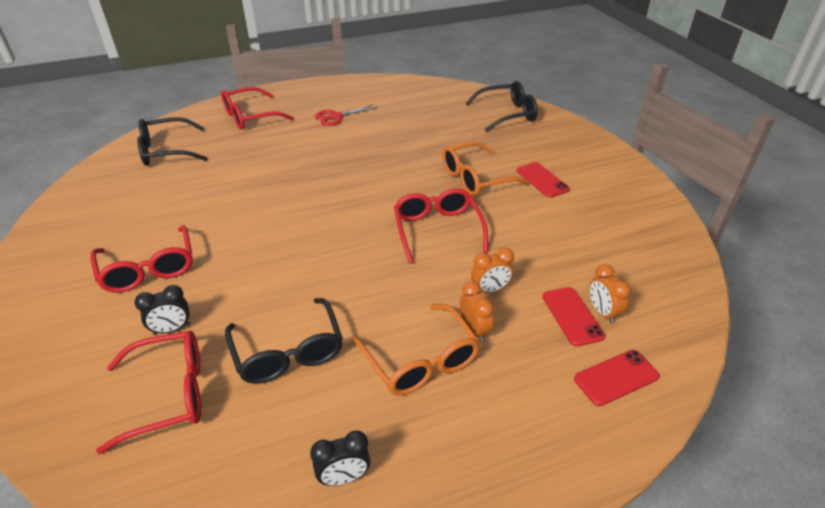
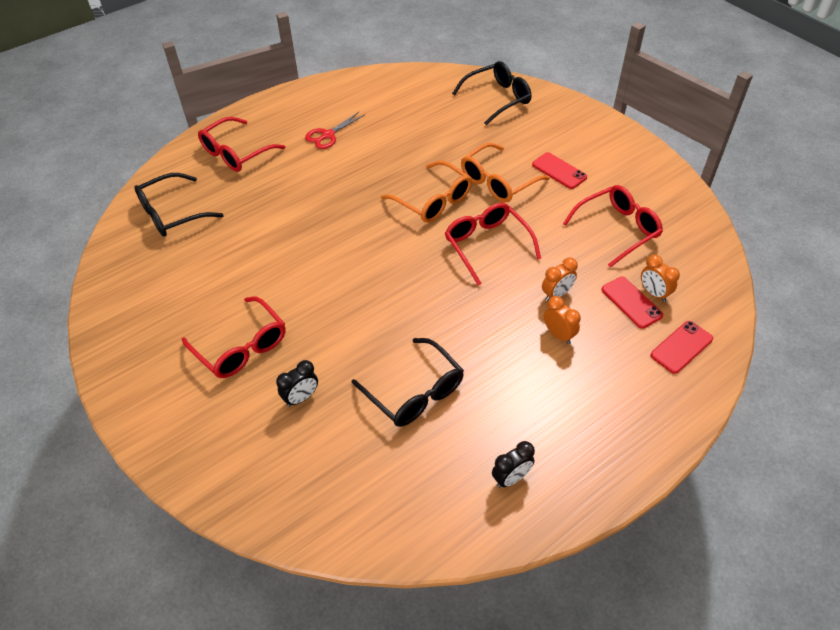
camera: 15 degrees left, 10 degrees up
red glasses [96,331,201,454] -> red glasses moved to [563,185,663,268]
orange glasses [353,304,480,395] -> orange glasses moved to [381,161,472,223]

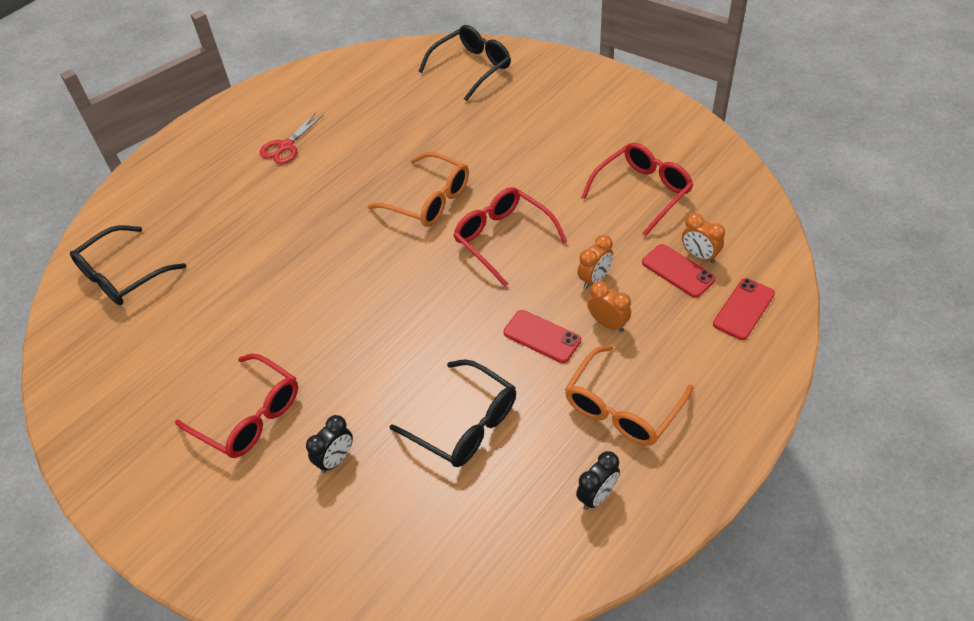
camera: 10 degrees left, 0 degrees up
red glasses [198,117,286,172] -> none
orange glasses [461,143,550,203] -> orange glasses moved to [565,345,693,445]
red phone [532,152,587,189] -> red phone moved to [503,310,581,363]

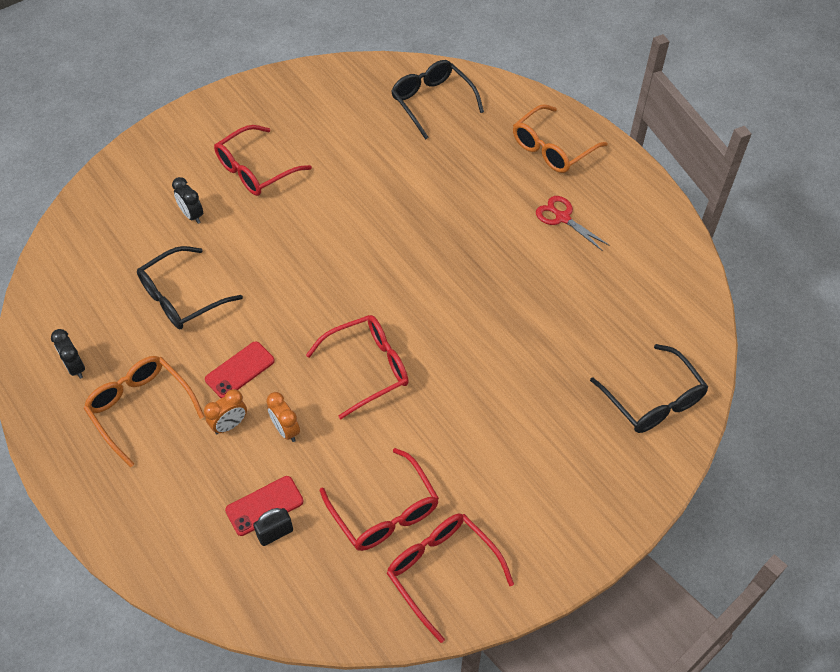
camera: 100 degrees right, 5 degrees up
orange glasses [368,152,469,227] -> orange glasses moved to [513,104,607,173]
orange clock [682,213,725,263] -> black padlock [253,508,293,546]
red phone [713,278,775,340] -> none
none -> red glasses [387,514,514,643]

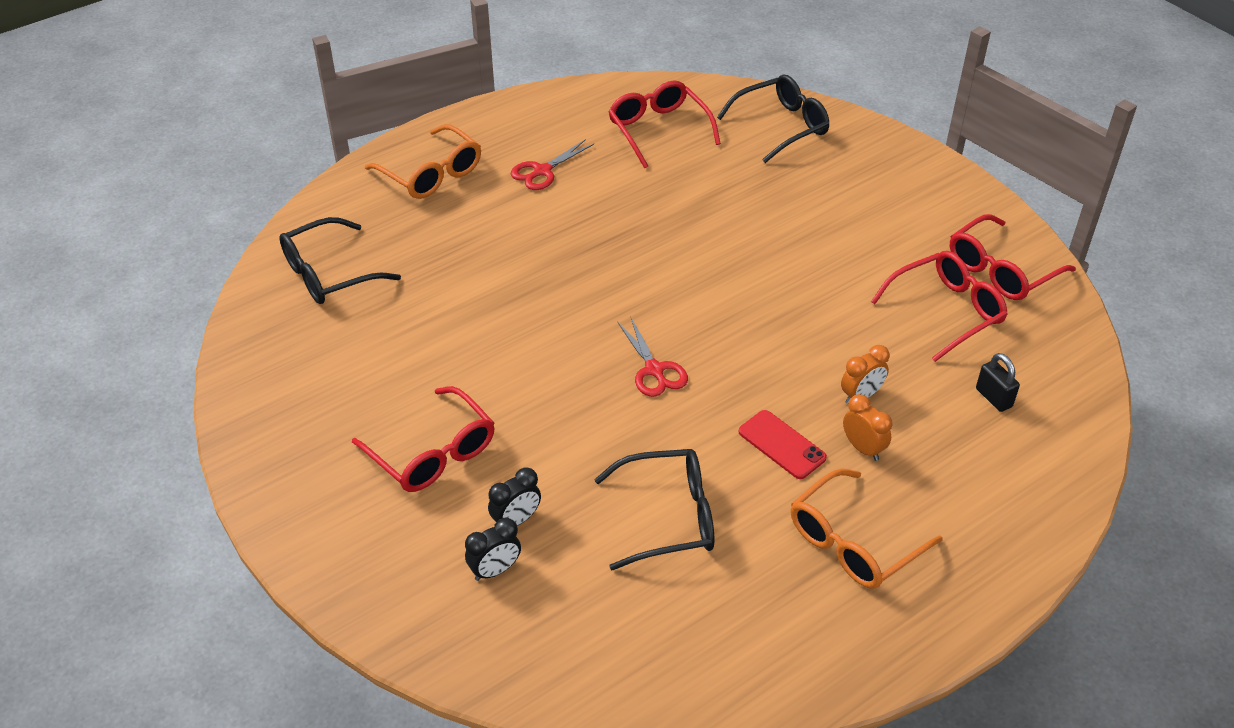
camera: 90 degrees left, 10 degrees down
black clock [51,329,85,379] -> black clock moved to [465,518,521,581]
black glasses [137,246,243,329] -> black glasses turned 60 degrees counterclockwise [594,449,714,571]
red phone [225,476,303,536] -> none
red glasses [306,315,409,419] -> red glasses moved to [608,80,721,168]
none -> red scissors [617,318,688,397]

